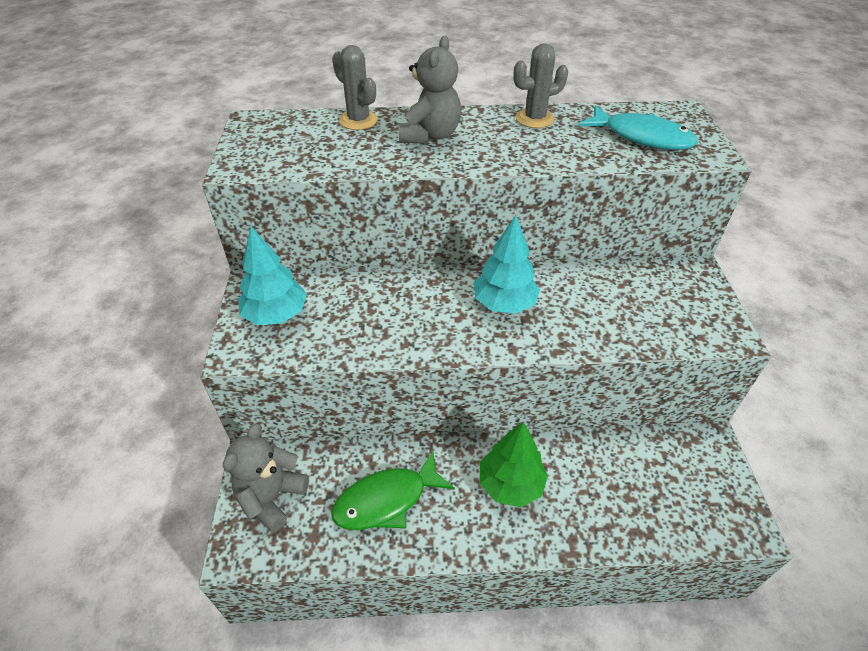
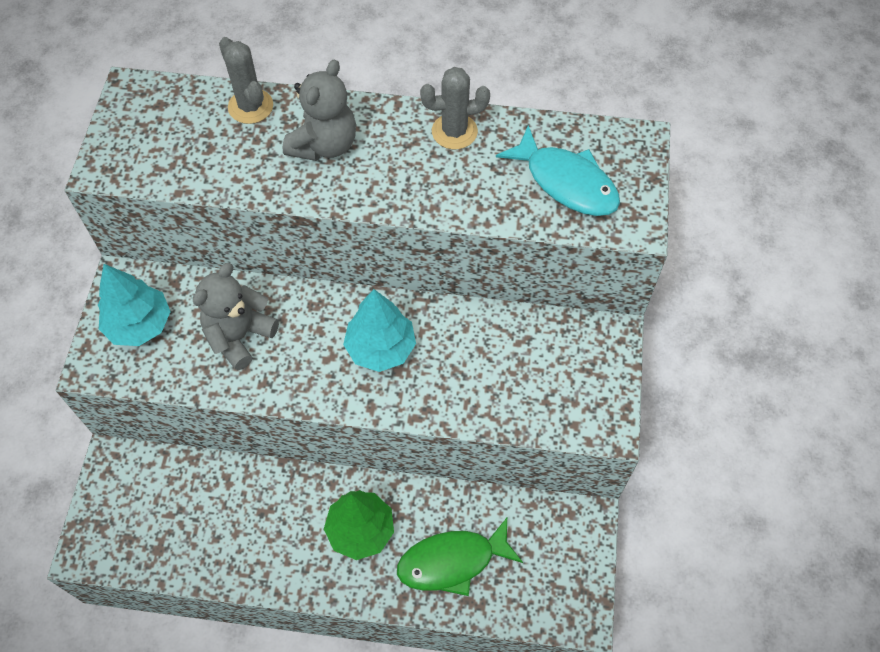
camera: 10 degrees right, 15 degrees up
grey teddy bear [223,423,309,533] -> grey teddy bear moved to [193,263,279,370]
green fish [331,451,455,530] -> green fish moved to [397,518,523,596]

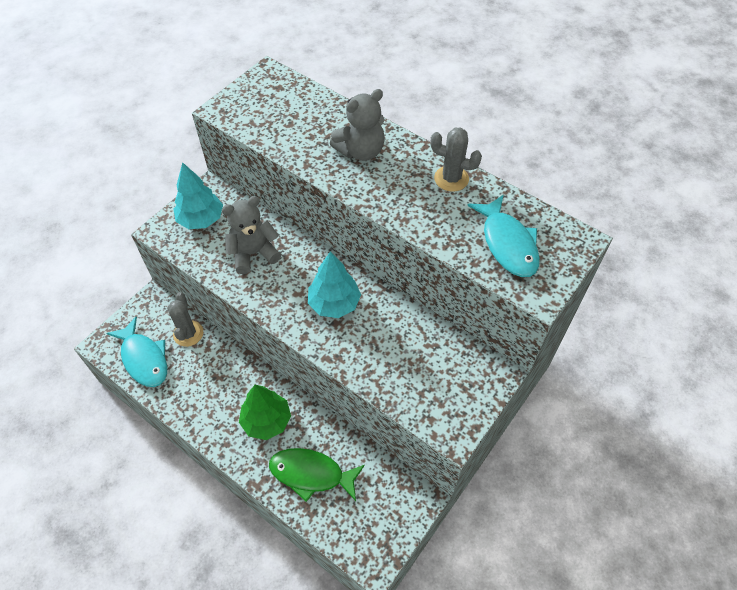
camera: 30 degrees right, 5 degrees down
grey cactus [219,37,273,124] -> grey cactus moved to [168,292,203,347]
none -> turquoise fish [106,317,167,387]

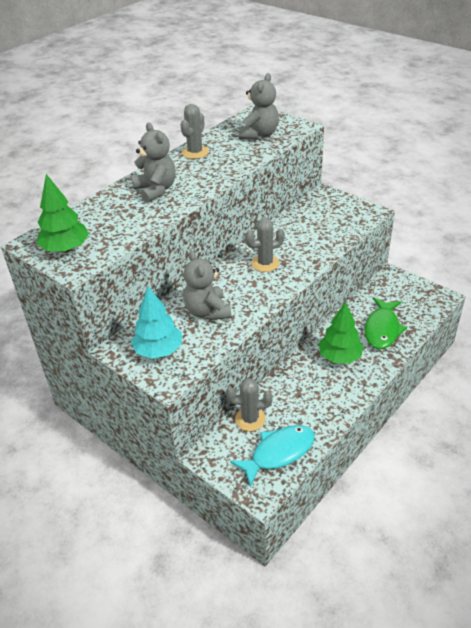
camera: 85 degrees left, 15 degrees down
turquoise tree [308,251,361,318] -> grey cactus [245,219,285,272]
turquoise fish [467,194,540,277] -> grey teddy bear [239,73,279,139]
none -> green tree [37,174,89,253]

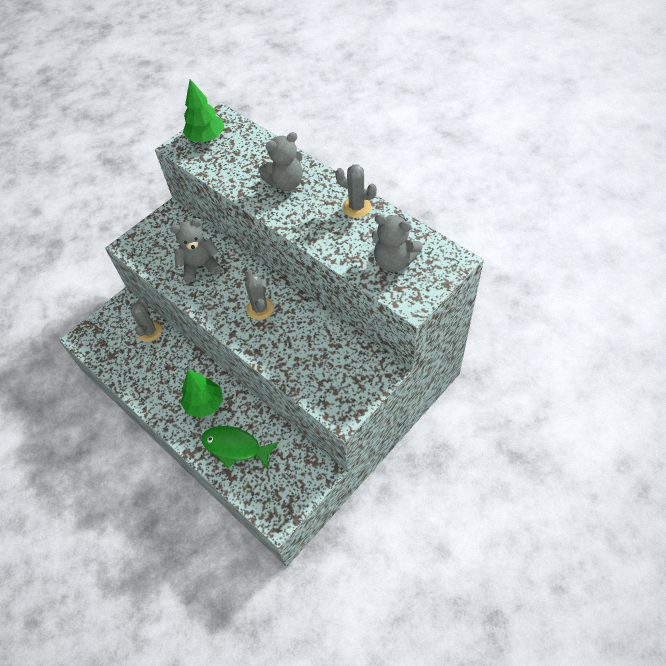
camera: 95 degrees right, 15 degrees up
turquoise tree [131,286,182,359] -> none
turquoise fish [230,425,315,487] -> none

